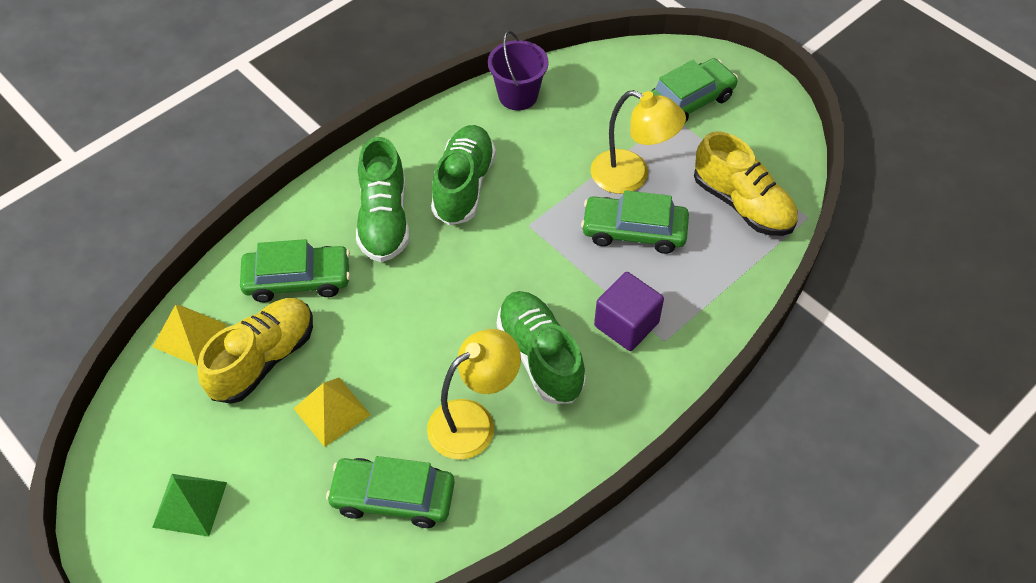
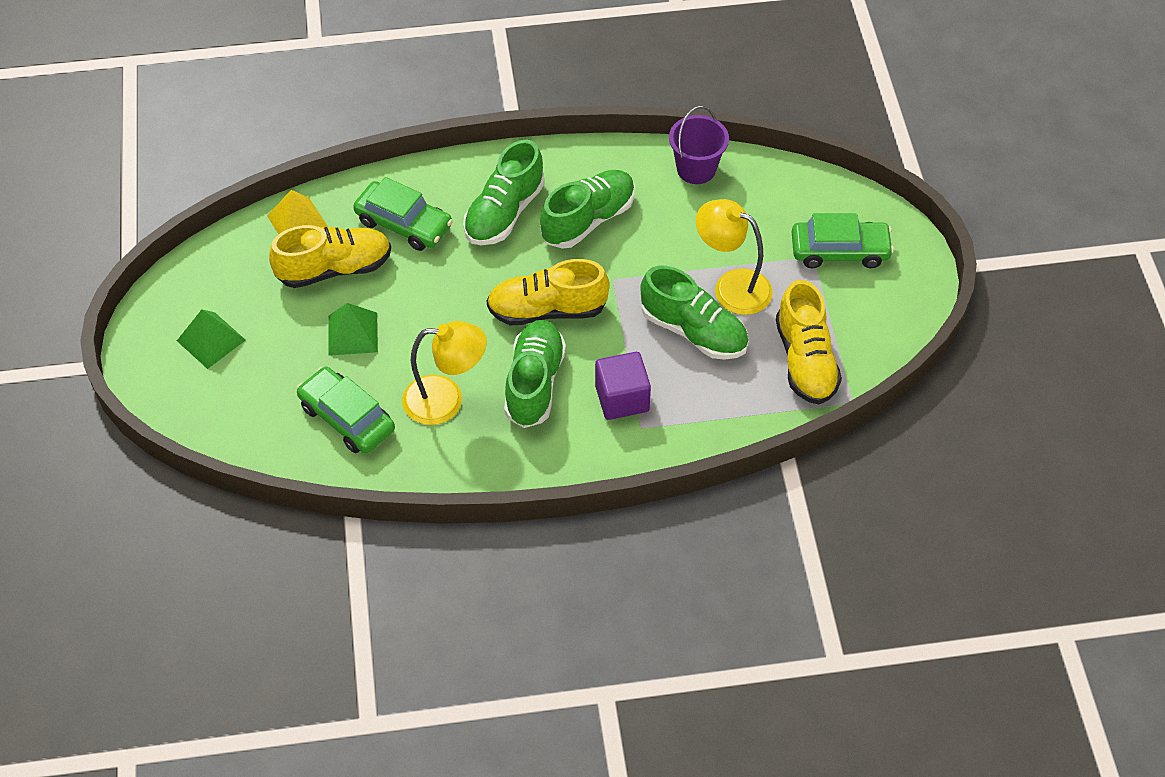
camera: 35 degrees right, 0 degrees up
yellow pyramid [293,378,371,447] -> green pyramid [328,303,378,356]
green car [581,190,689,254] -> green shoe [640,266,749,360]
yellow lamp [591,90,686,194] -> yellow lamp turned 150 degrees clockwise [696,199,773,315]
none -> yellow shoe [487,259,610,325]

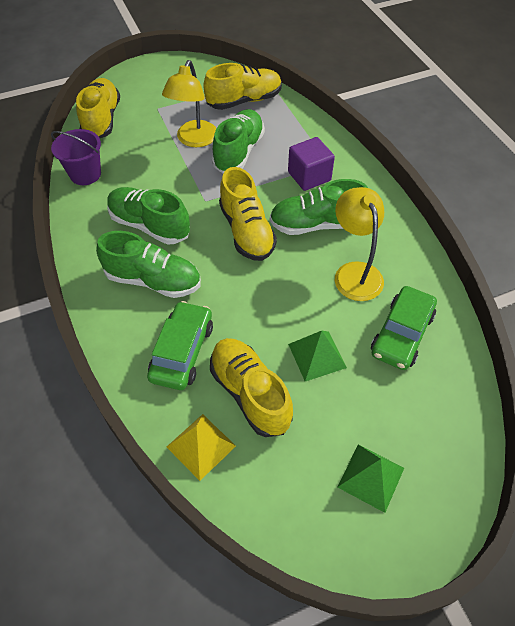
camera: 105 degrees left, 0 degrees up
green car [792,213,894,268] -> none
none -> yellow shoe [76,78,120,138]

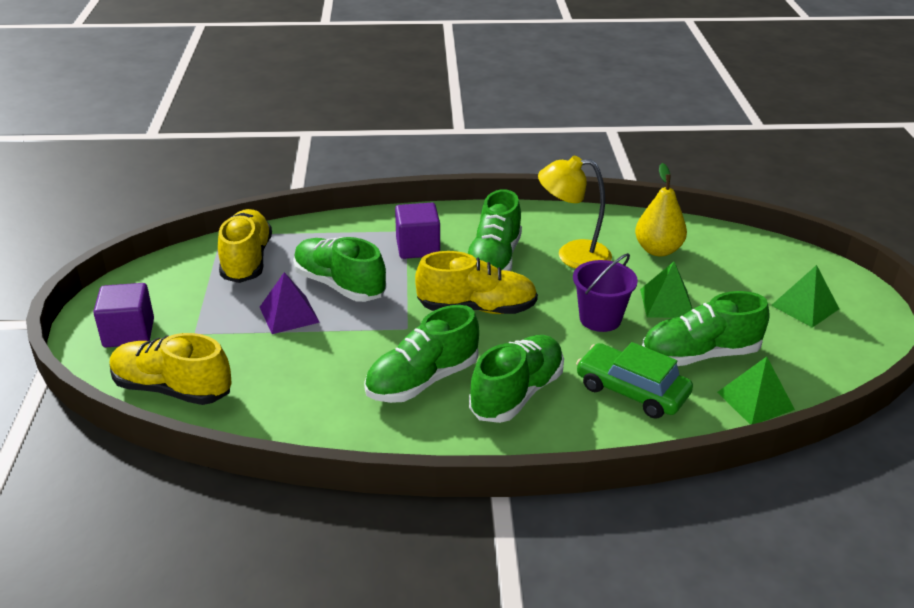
camera: 70 degrees left, 20 degrees down
purple bucket [51,129,101,185] -> purple bucket moved to [573,253,638,332]
yellow lamp [162,60,216,147] -> purple pyramid [260,272,320,334]
yellow pyramid [167,414,236,481] -> green pyramid [717,357,795,425]
yellow shoe [210,338,293,437] -> green shoe [642,291,770,366]
green car [371,286,437,370] -> yellow pear [635,163,687,256]
none -> purple cube [93,283,154,347]

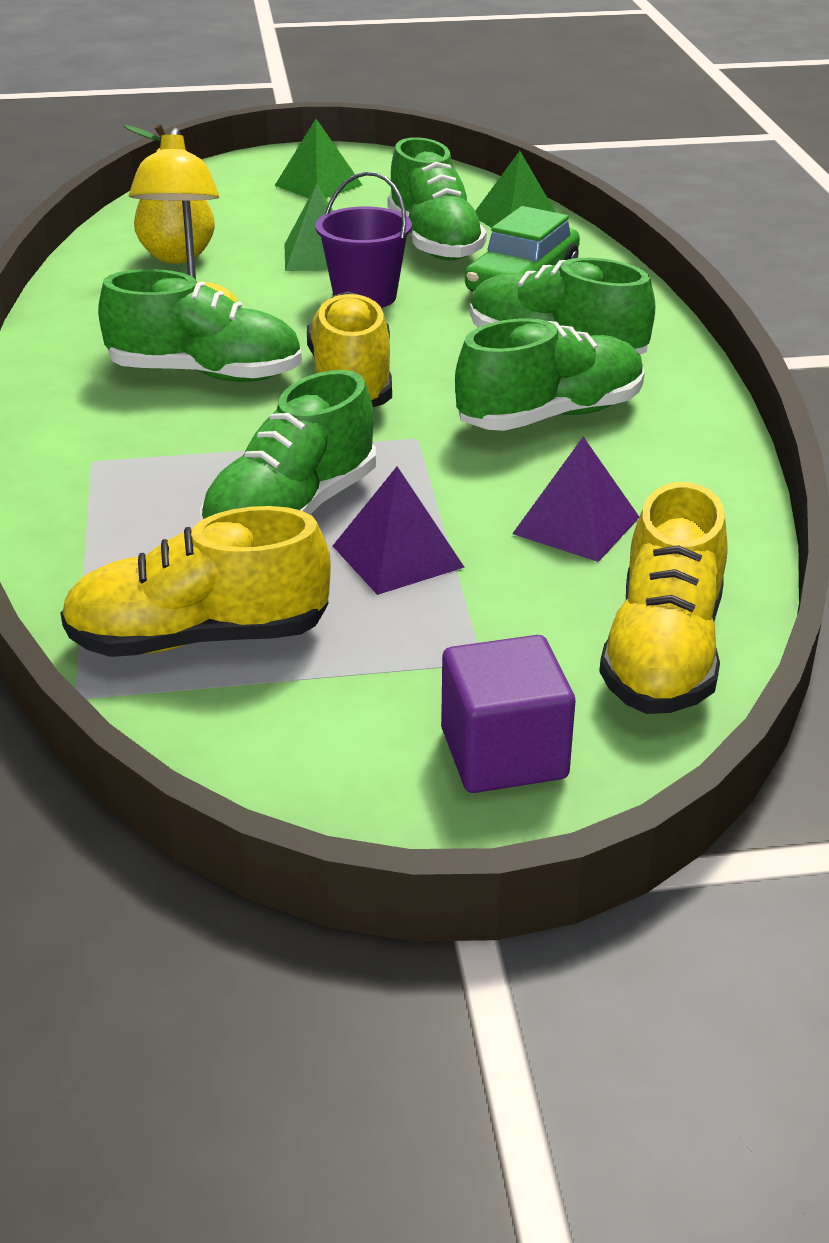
camera: 95 degrees left, 0 degrees up
green shoe [364,305,479,403] -> green shoe turned 75 degrees counterclockwise [455,318,645,431]
purple cube [395,203,440,259] -> none
none -> purple pyramid [512,437,639,562]

